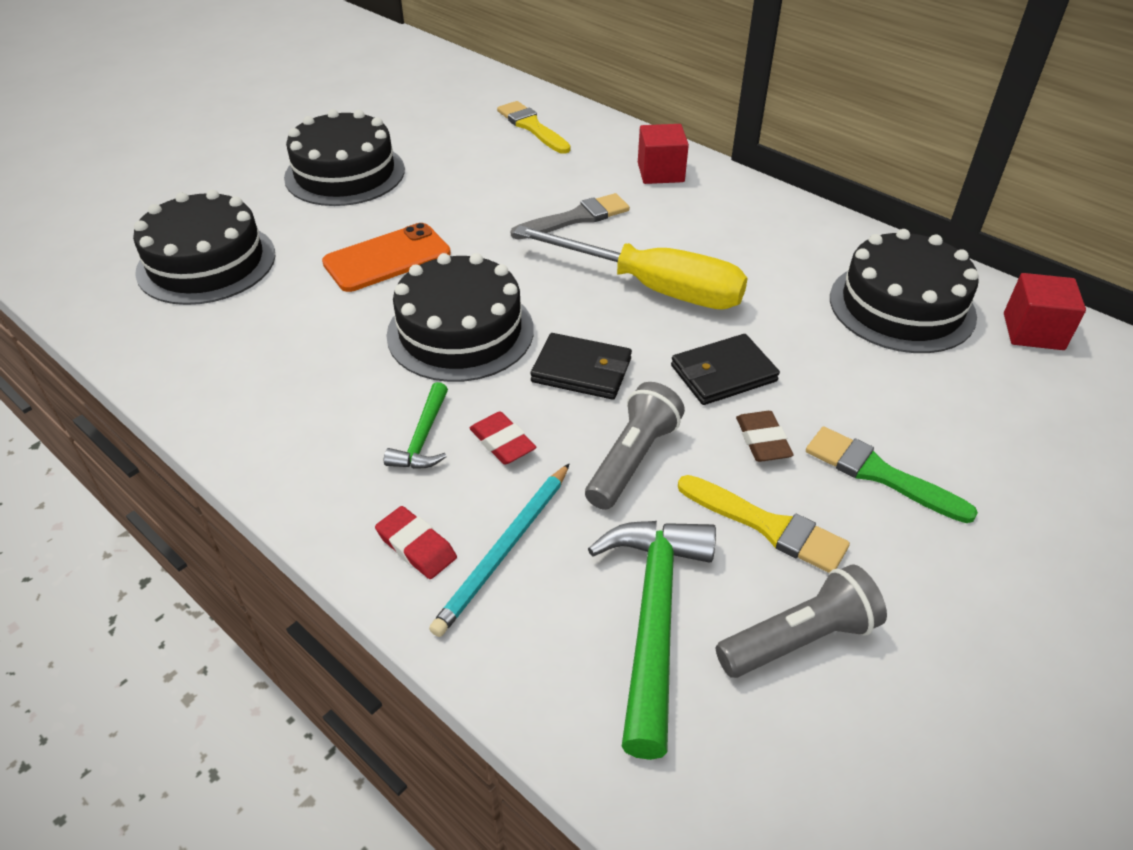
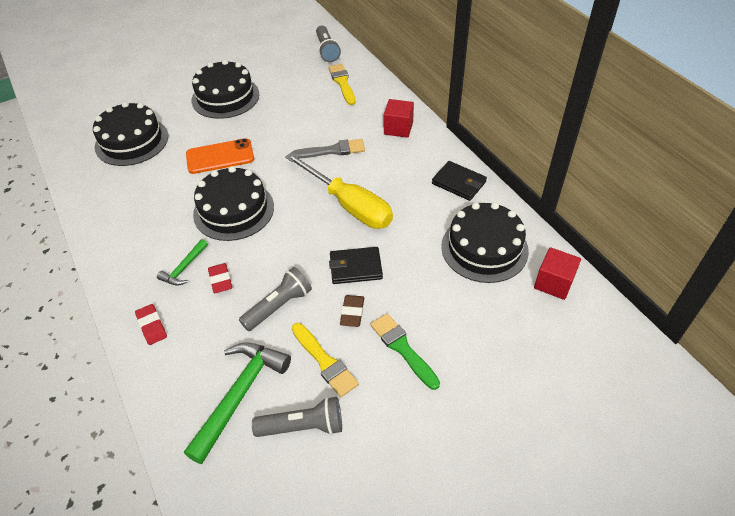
camera: 20 degrees right, 5 degrees up
turquoise pencil [429,463,570,637] -> none
black wallet [530,333,632,400] -> black wallet moved to [432,161,487,201]
none -> grey flashlight [316,26,341,62]

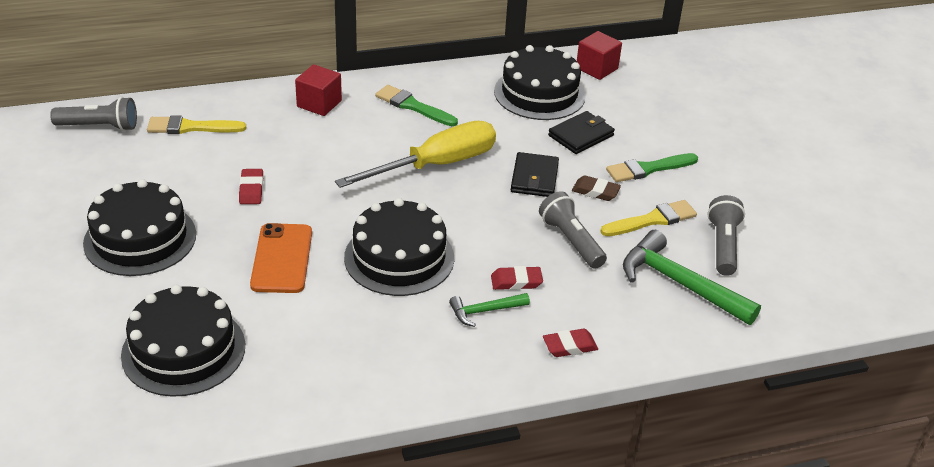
camera: 80 degrees left, 10 degrees down
green hammer [157,239,208,286] -> green hammer turned 120 degrees clockwise [449,293,530,327]
grey brush [291,139,365,159] -> none
black wallet [432,161,487,201] -> black wallet moved to [548,111,615,154]
none -> red eraser [239,169,263,204]
none -> green brush [375,85,458,126]

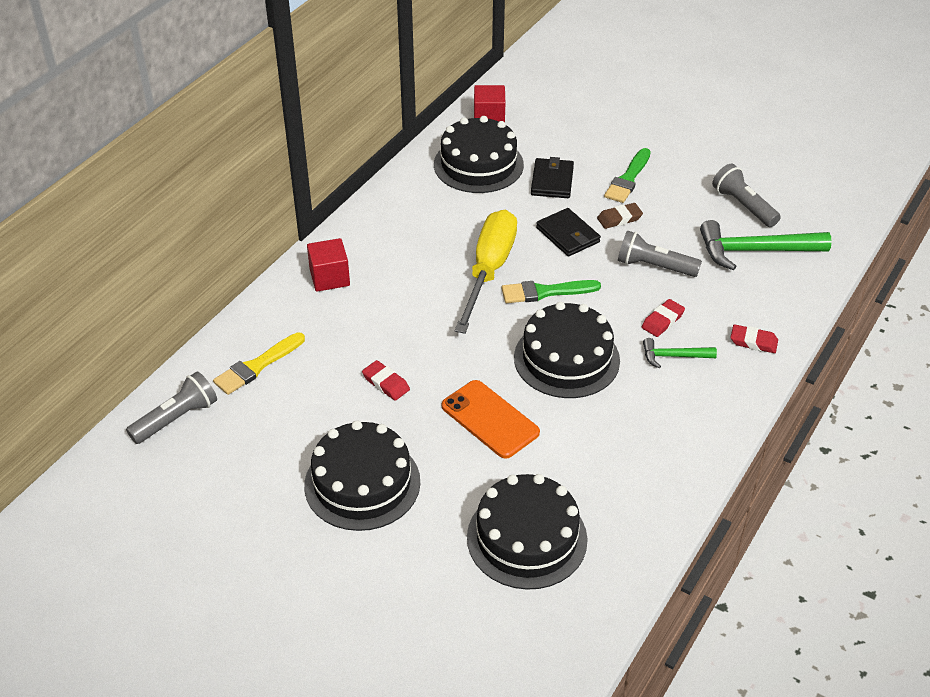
camera: 40 degrees left, 5 degrees up
green brush [375,85,458,126] -> green brush moved to [501,280,601,303]
green hammer [449,293,530,327] -> green hammer turned 60 degrees clockwise [643,338,717,368]
red eraser [543,329,598,357] -> red eraser turned 75 degrees clockwise [730,324,778,353]
yellow brush [601,200,697,236] -> none

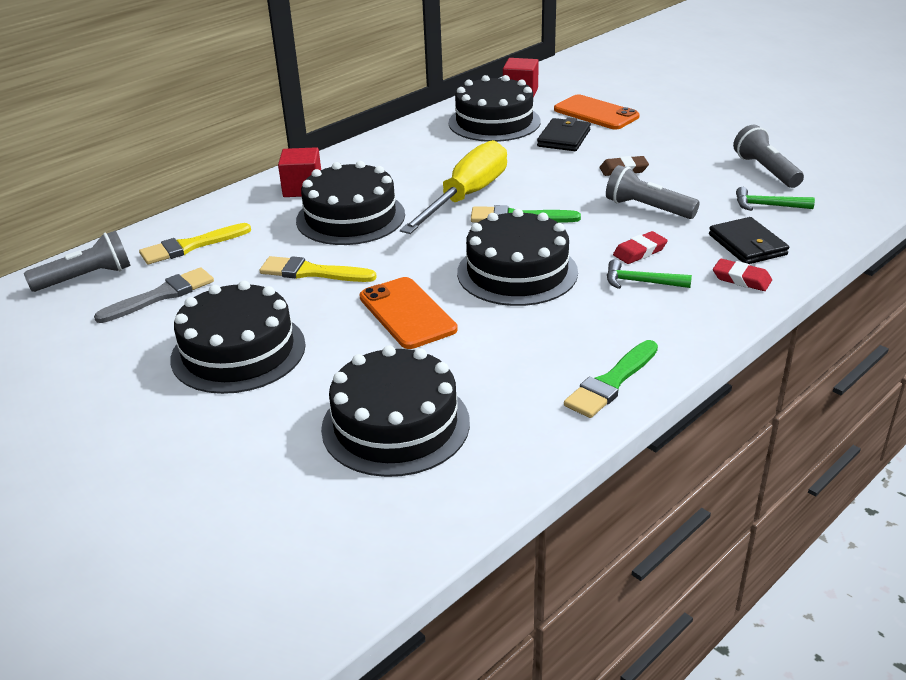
camera: 15 degrees right, 10 degrees down
red eraser [362,360,410,401] -> yellow brush [260,256,377,282]
black wallet [536,208,601,257] -> black wallet moved to [709,217,789,264]
green brush [604,148,651,203] -> green brush moved to [564,340,658,418]
green hammer [700,220,832,270] -> green hammer [736,187,815,211], size x0.53
none -> grey brush [94,267,214,323]
none -> black cake [296,161,405,245]
none -> orange phone [554,94,640,130]

